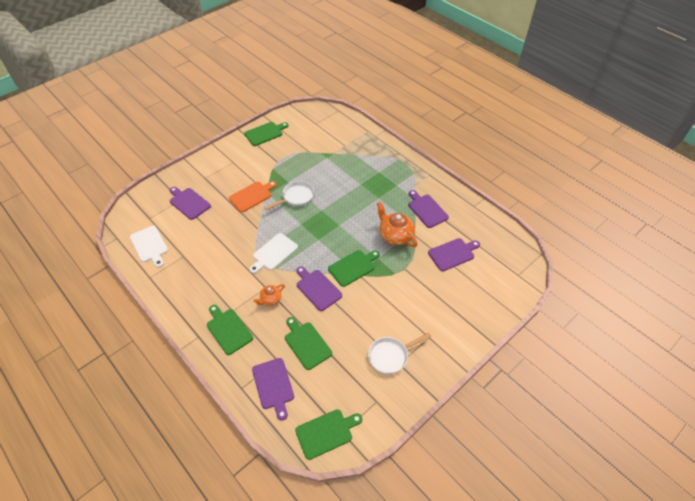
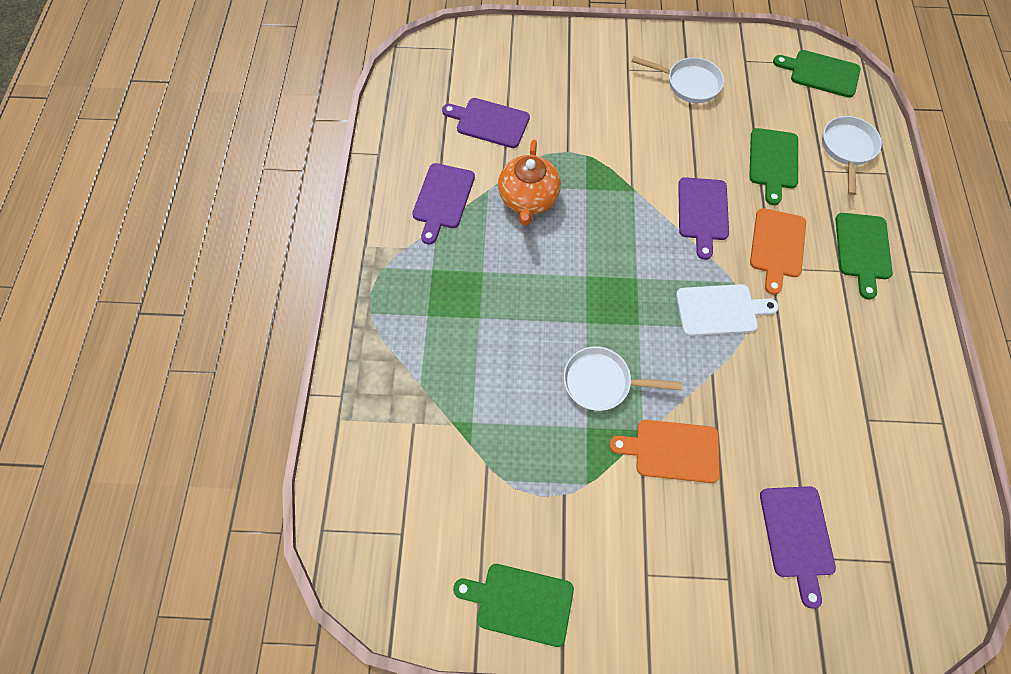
camera: 135 degrees left, 15 degrees up
white cutting board [130,226,168,267] -> none
purple cutting board [252,358,294,421] -> white pan [822,116,882,195]
orange teapot [253,284,285,305] -> orange cutting board [750,208,806,295]
green cutting board [328,250,380,287] -> none

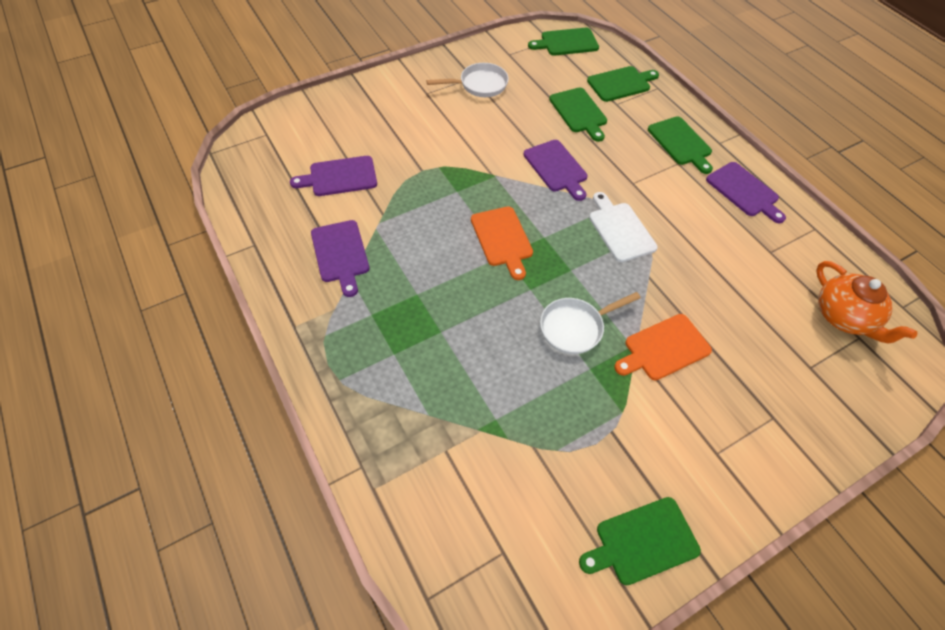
camera: 35 degrees left, 10 degrees down
orange teapot [498,140,561,226] -> orange teapot moved to [816,261,918,343]
white cutting board [676,284,779,336] -> white cutting board turned 75 degrees counterclockwise [589,192,658,262]
orange cutting board [750,208,806,295] -> orange cutting board moved to [471,206,533,280]
purple cutting board [760,486,836,609] -> purple cutting board moved to [706,162,786,223]
white pan [822,116,882,195] -> green cutting board [587,66,659,102]

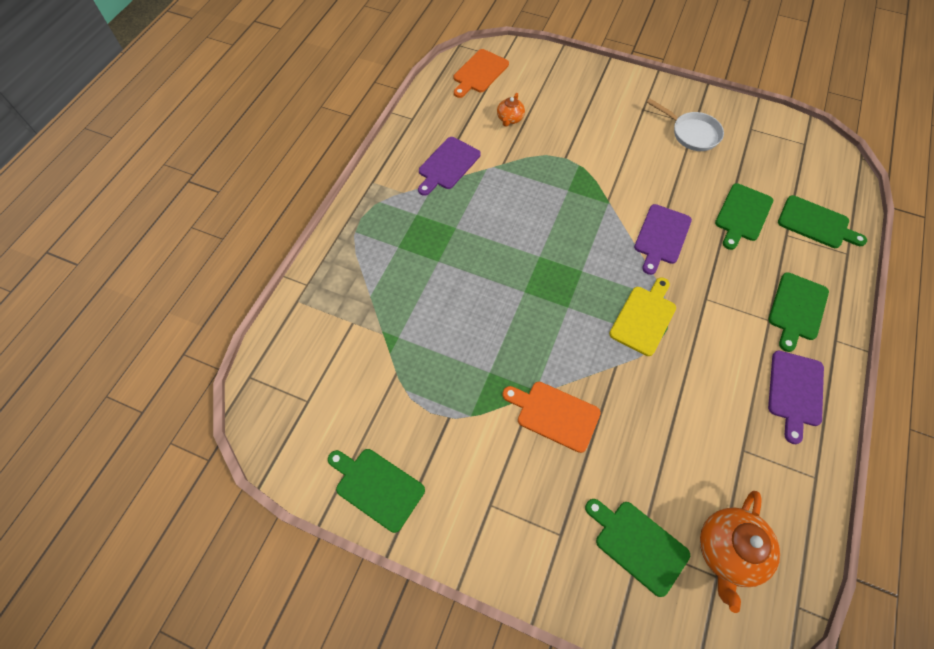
camera: 55 degrees right, 5 degrees up
purple cutting board [290,156,377,196] -> orange teapot [497,93,525,127]
orange cutting board [471,206,533,280] -> orange cutting board moved to [454,49,509,98]
green cutting board [528,28,599,56] -> green cutting board moved to [585,499,690,597]
white pan [540,292,641,354] -> none
white cutting board [589,192,658,262] -> yellow cutting board [609,277,676,356]

